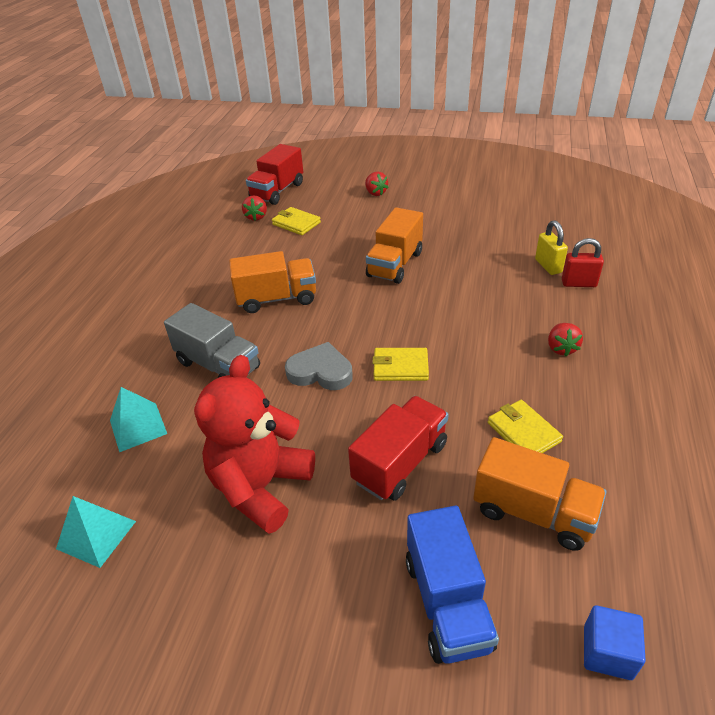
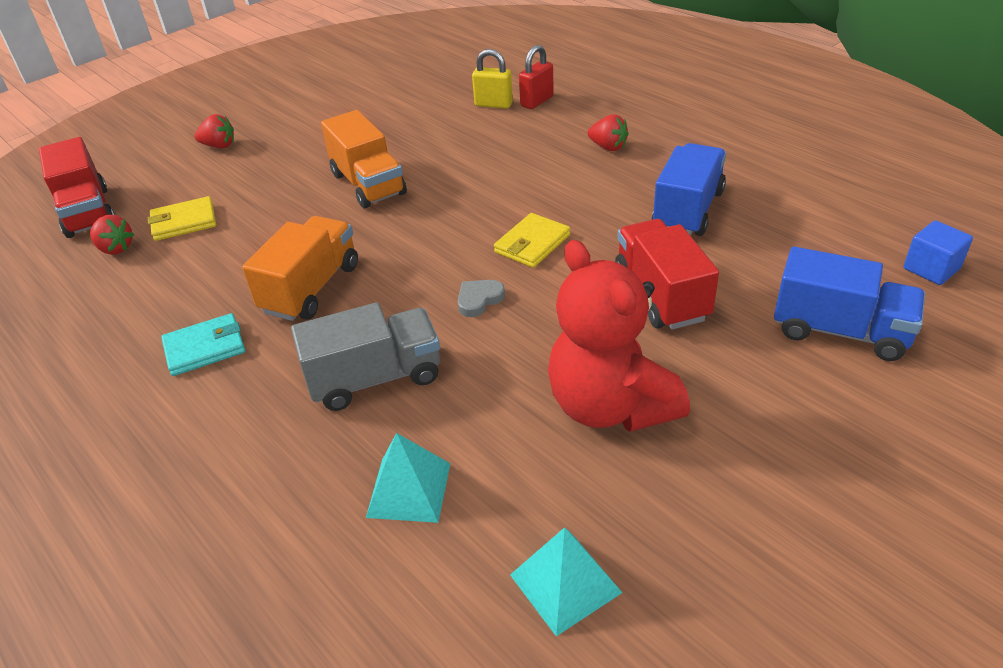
camera: 55 degrees left, 0 degrees up
grey heart [285,342,353,390] -> grey heart [458,280,505,317], size x0.60
orange truck [473,437,606,551] -> none
yellow wallet [488,400,563,453] -> blue truck [652,143,726,236]
none -> turquoise wallet [161,313,245,376]

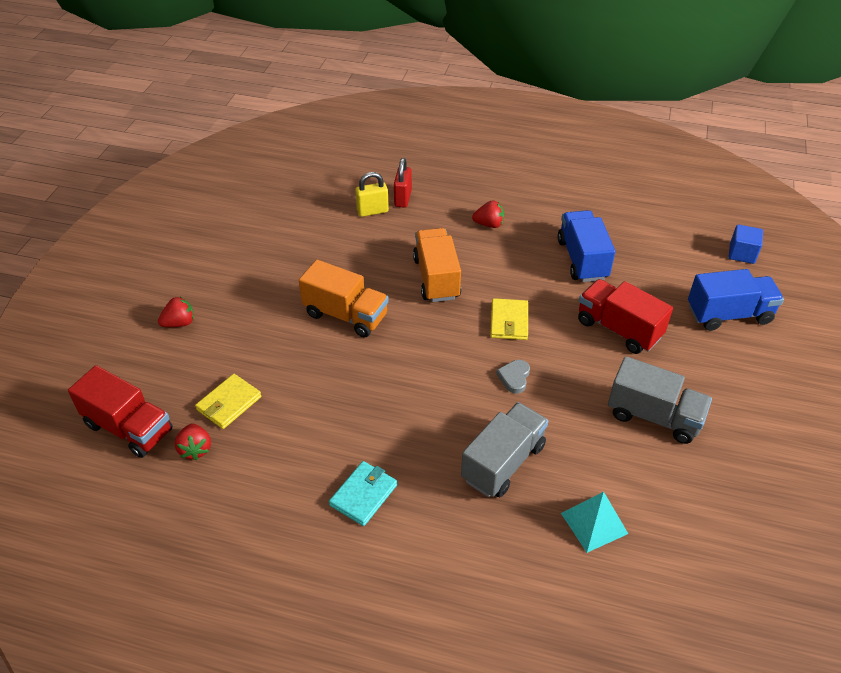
camera: 35 degrees left, 5 degrees up
red strawberry [90,215,134,255] -> red strawberry turned 75 degrees clockwise [175,424,211,460]
orange truck [242,216,358,321] -> orange truck moved to [413,228,461,302]
turquoise pyramid [510,527,622,637] -> none
red teddy bear [548,240,690,432] -> grey truck [608,356,712,444]

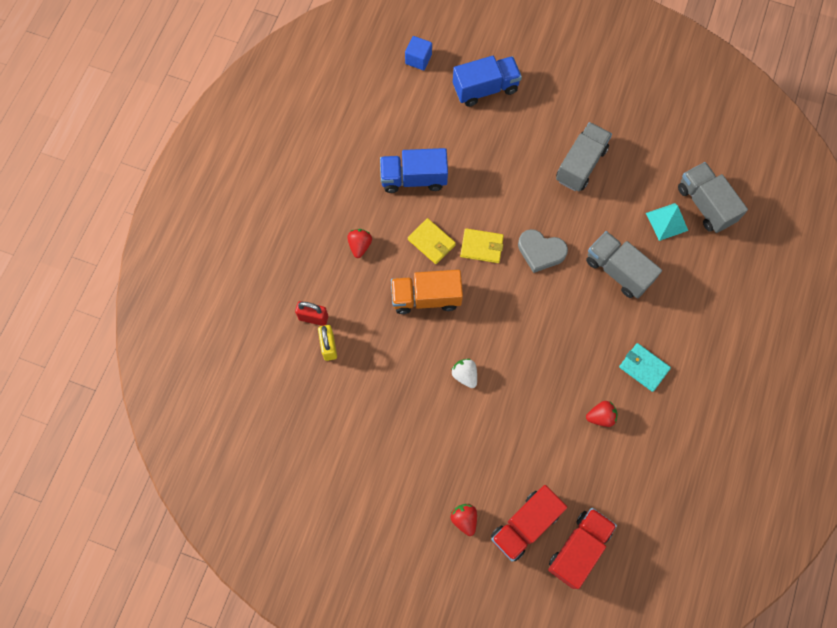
camera: 85 degrees left, 25 degrees up
red strawberry [175,424,211,460] -> red strawberry moved to [586,401,617,427]
yellow wallet [195,374,261,429] -> yellow wallet moved to [408,218,456,264]
orange truck [299,260,389,338] -> white strawberry [451,359,477,388]
grey heart [496,360,530,394] -> grey heart [518,229,568,273], size x1.67
red truck [578,279,673,354] -> red truck moved to [491,485,567,562]
blue truck [688,269,784,331] -> blue truck turned 75 degrees clockwise [453,56,522,107]
none -> grey truck [678,162,748,233]

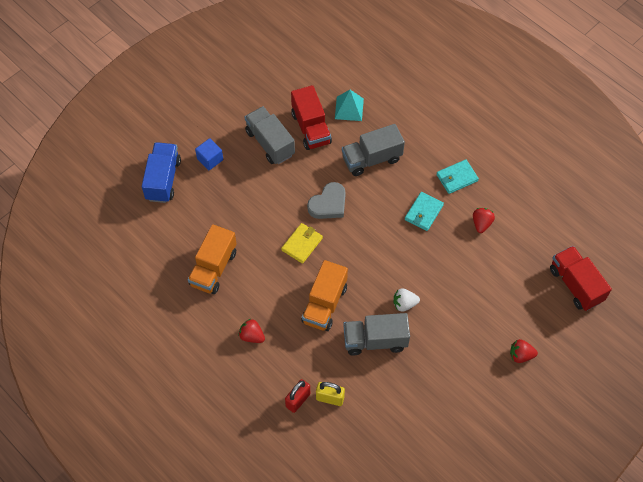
camera: 65 degrees left, 10 degrees down
blue truck [380,148,448,193] -> orange truck [188,224,237,294]
blue cube [405,36,432,70] -> blue cube moved to [195,138,223,170]
yellow wallet [408,218,456,264] -> none
red truck [491,485,567,562] -> red truck moved to [291,85,332,150]
grey truck [678,162,748,233] -> grey truck moved to [343,313,410,356]
none -> turquoise wallet [405,192,444,231]

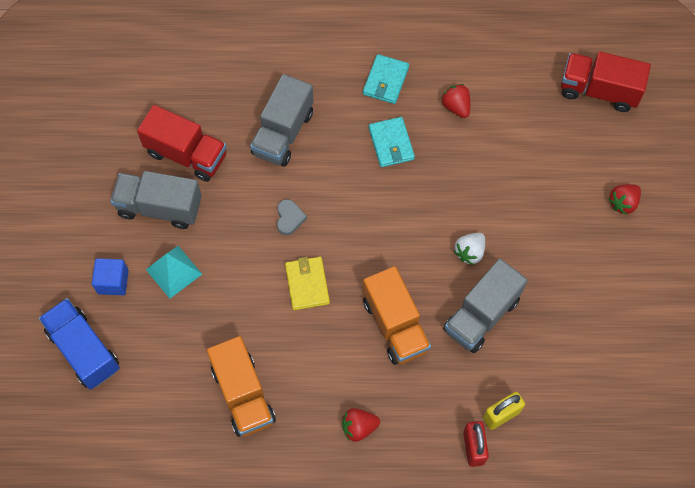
camera: 45 degrees left, 5 degrees up
grey heart [307,182,346,219] -> grey heart [277,199,307,235], size x0.60
turquoise pyramid [335,90,364,121] -> turquoise pyramid moved to [146,246,202,299]

